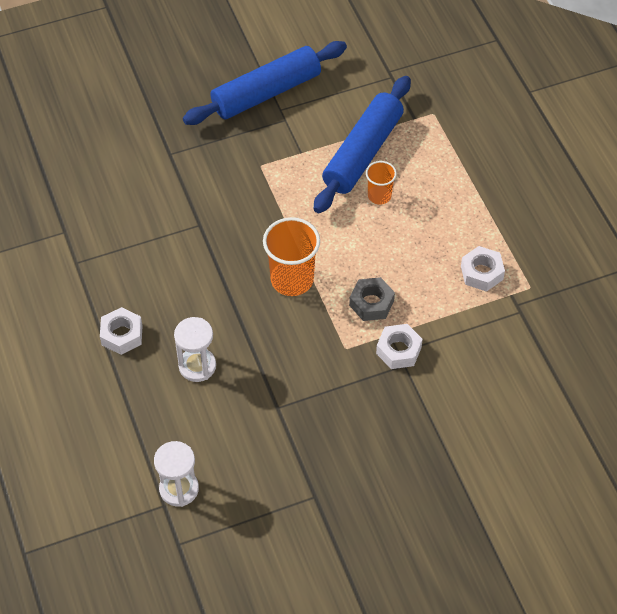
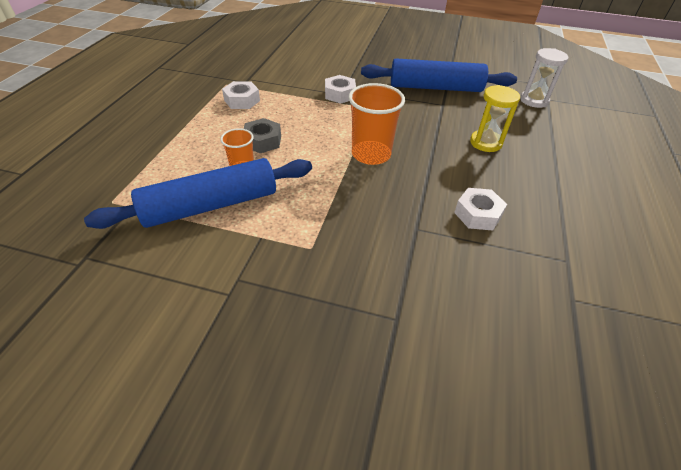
camera: 145 degrees left, 10 degrees down
white nut [100,307,143,355] -> white nut moved to [454,188,507,230]
white hourglass [174,317,216,382] -> yellow hourglass [470,85,520,152]
blue rolling pin [183,41,347,125] -> blue rolling pin moved to [361,59,517,92]
grey nut [349,277,395,321] -> grey nut moved to [244,118,281,153]

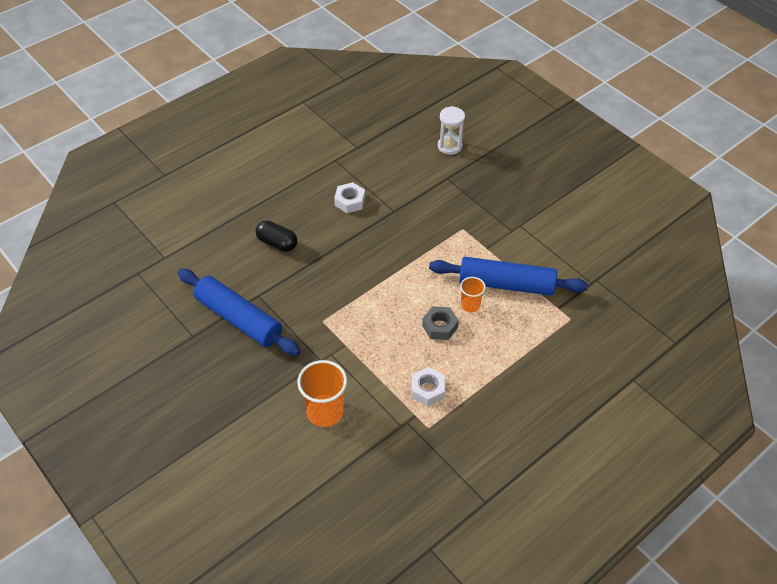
camera: 145 degrees left, 5 degrees up
white nut [325,75,356,104] -> none
orange cup [348,83,405,165] -> orange cup moved to [297,360,347,427]
yellow hourglass [470,85,520,152] -> black capsule [256,221,297,252]
white hourglass [520,48,568,108] -> white hourglass moved to [438,106,465,155]

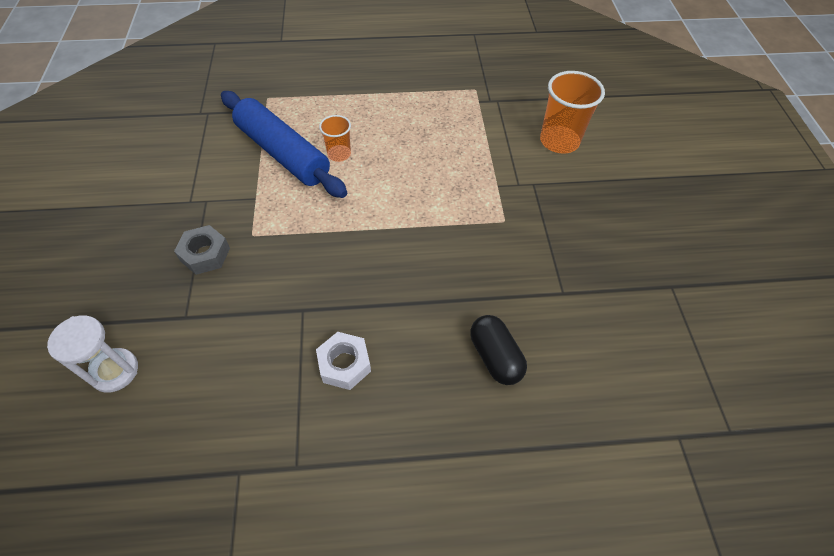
camera: 145 degrees left, 5 degrees up
blue rolling pin [178,269,301,356] -> none
white nut [411,367,445,406] -> none
grey nut [422,306,459,340] -> grey nut moved to [174,225,230,275]

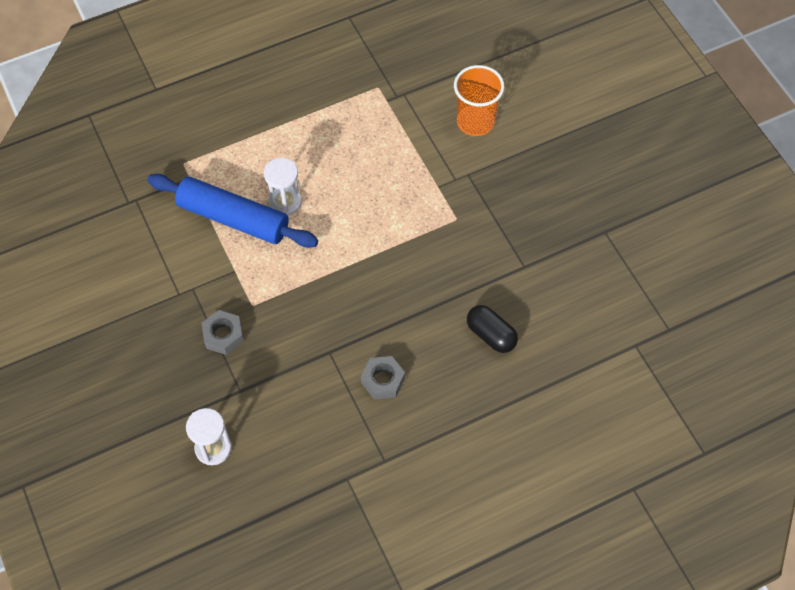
camera: 20 degrees left, 5 degrees up
white nut [316,332,371,390] -> grey nut [361,356,405,399]
orange cup [319,115,351,162] -> white hourglass [264,158,302,215]

